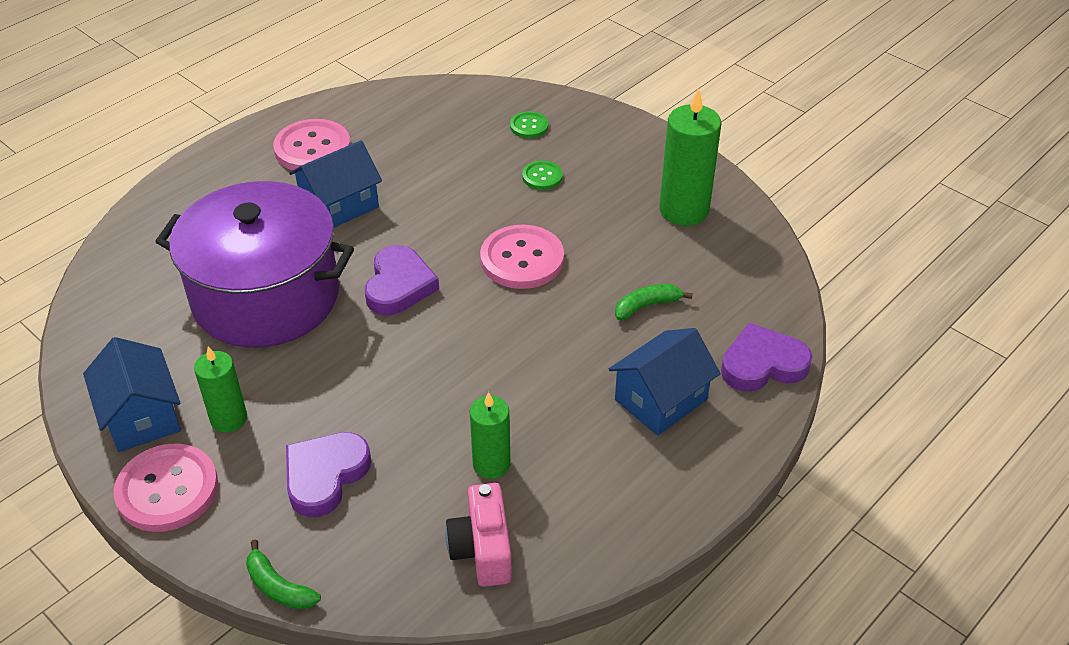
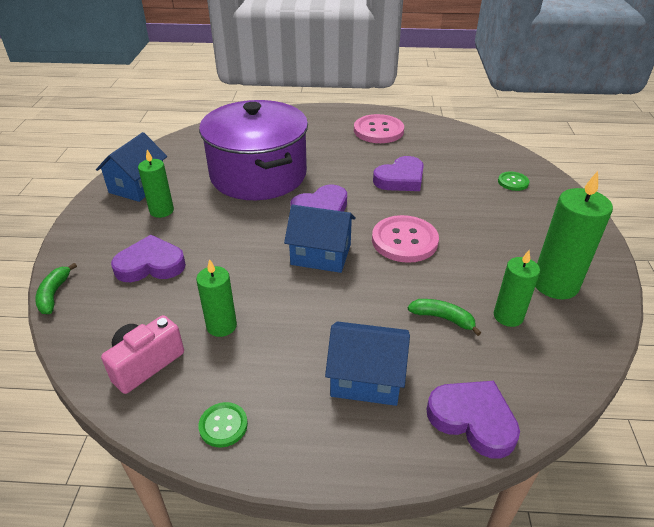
camera: 50 degrees right, 5 degrees down
pink button [114,443,218,532] -> none
blue house [289,140,382,228] -> blue house moved to [284,205,356,273]
green button [522,161,563,190] -> green button moved to [199,402,248,448]
none -> purple heart [373,156,424,191]
none -> green candle [494,250,540,327]

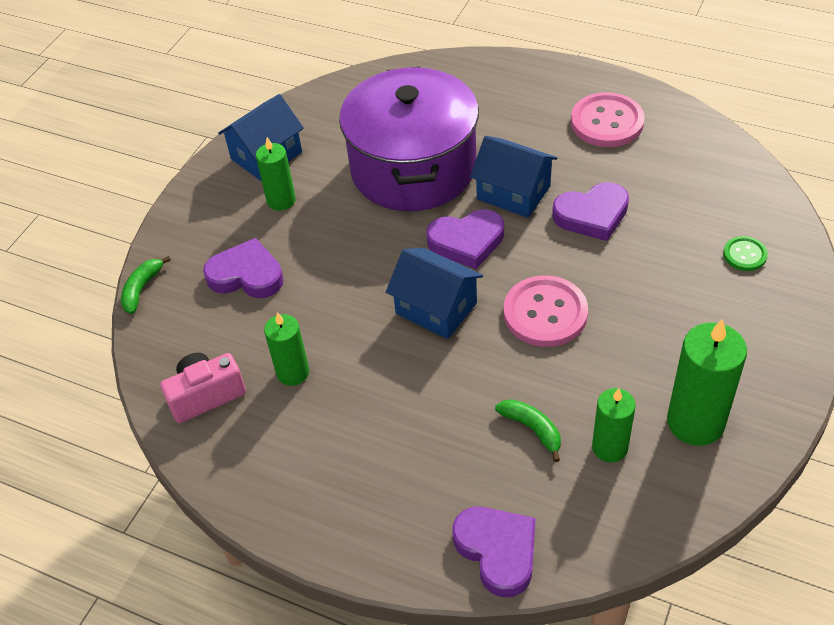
camera: 25 degrees right, 10 degrees up
green button [199,402,248,448] -> none
blue house [325,321,410,406] -> blue house moved to [470,136,557,218]

